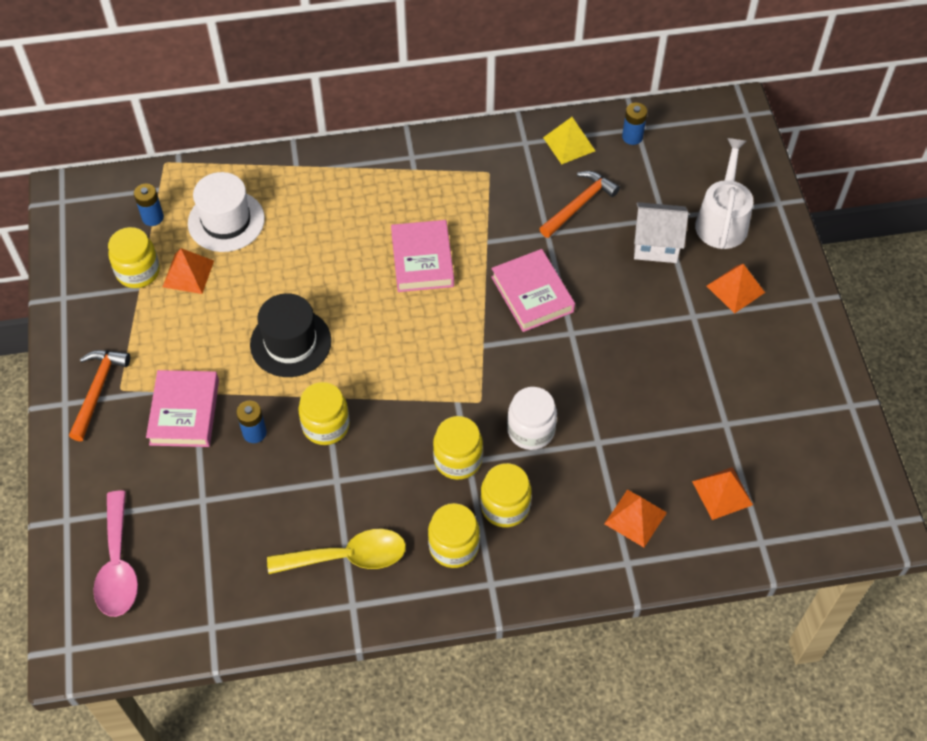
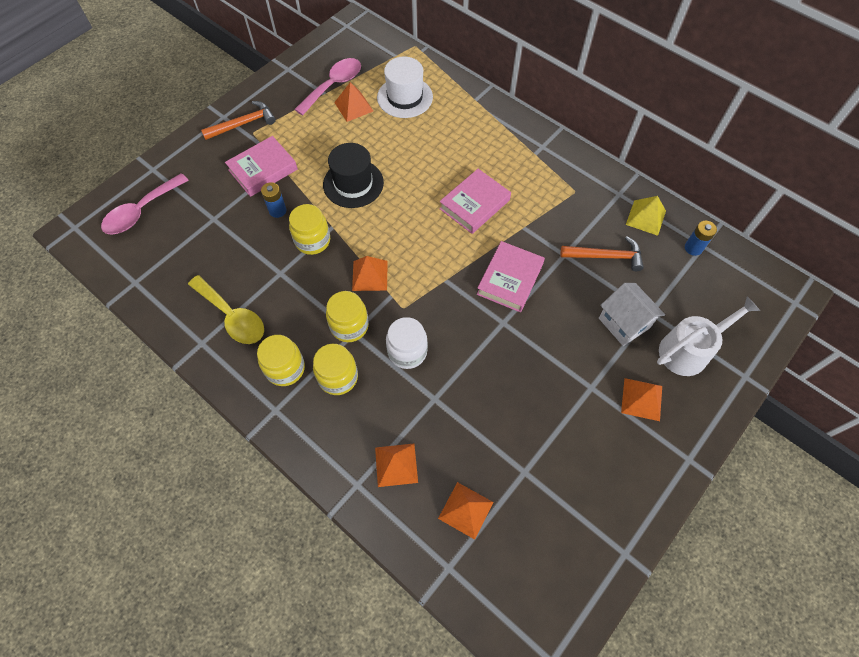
camera: 50 degrees right, 5 degrees up
yellow jar [108,227,160,288] -> pink spoon [294,58,361,116]
blue battery [134,184,164,226] -> none
none -> orange pyramid [352,256,388,291]

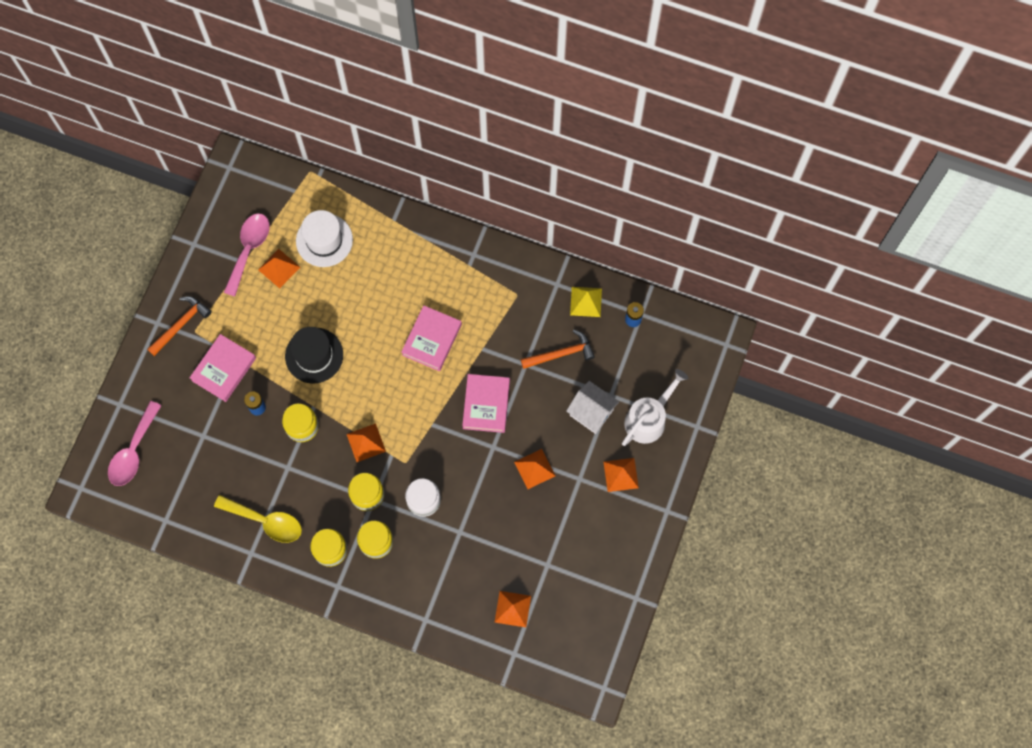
camera: 20 degrees left, 10 degrees up
orange pyramid [375,444,418,487] -> orange pyramid moved to [514,449,555,489]

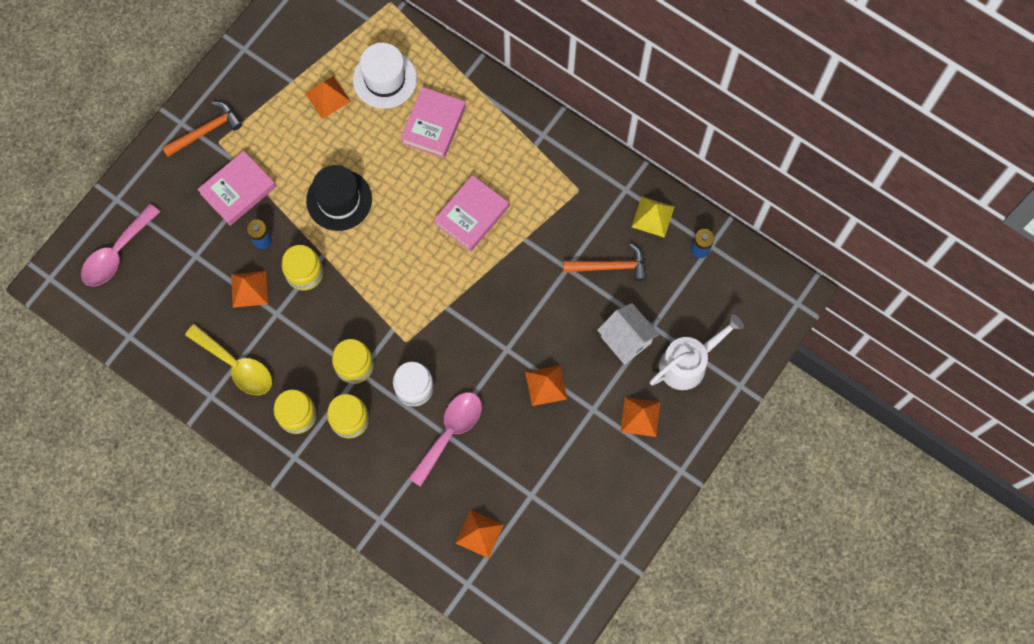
camera: 15 degrees right, 0 degrees up
pink spoon [224,213,270,296] -> pink spoon moved to [408,392,482,487]
orange pyramid [347,423,386,462] -> orange pyramid moved to [231,271,268,308]
pink book [462,374,510,433] -> pink book moved to [400,87,466,158]

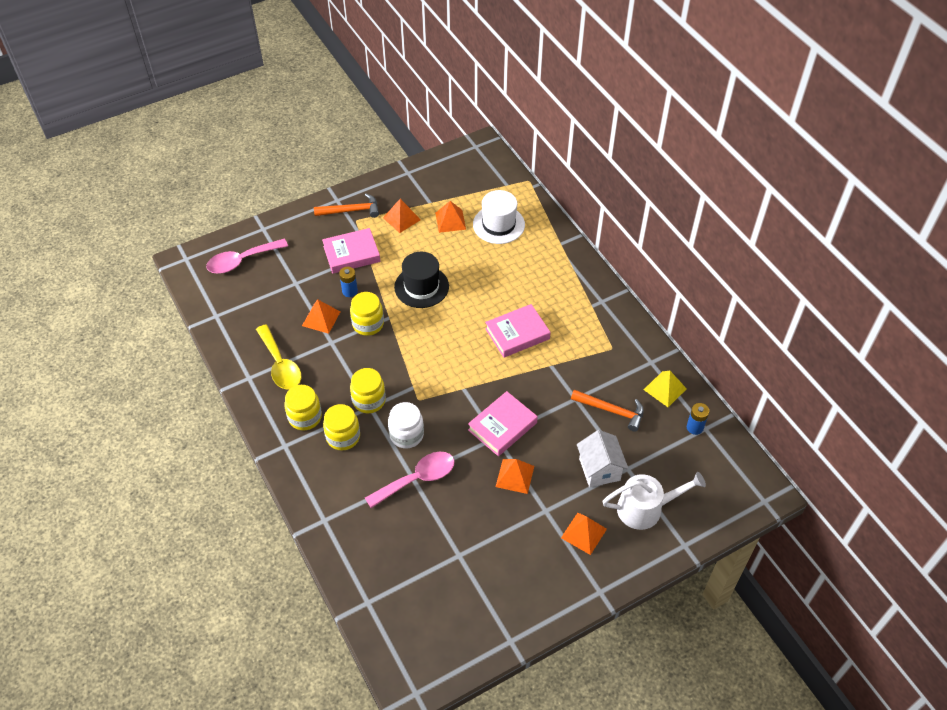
camera: 25 degrees right, 20 degrees down
pink book [400,87,466,158] -> pink book moved to [468,391,538,456]
orange pyramid [455,510,504,558] -> orange pyramid moved to [383,199,421,233]

